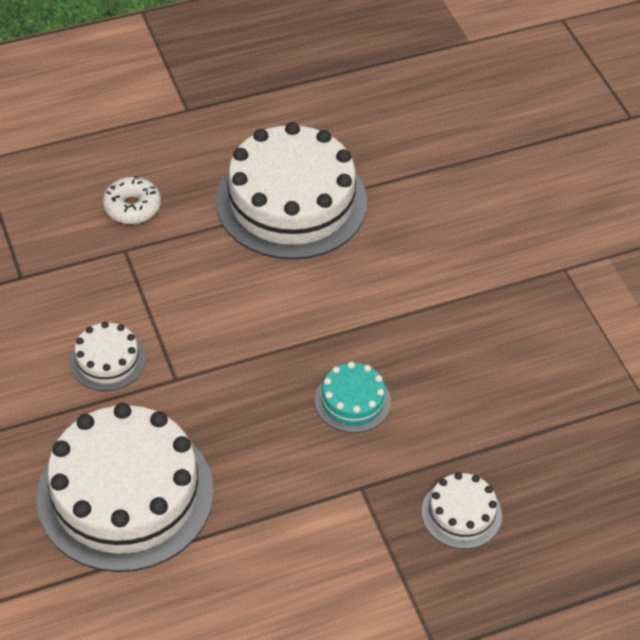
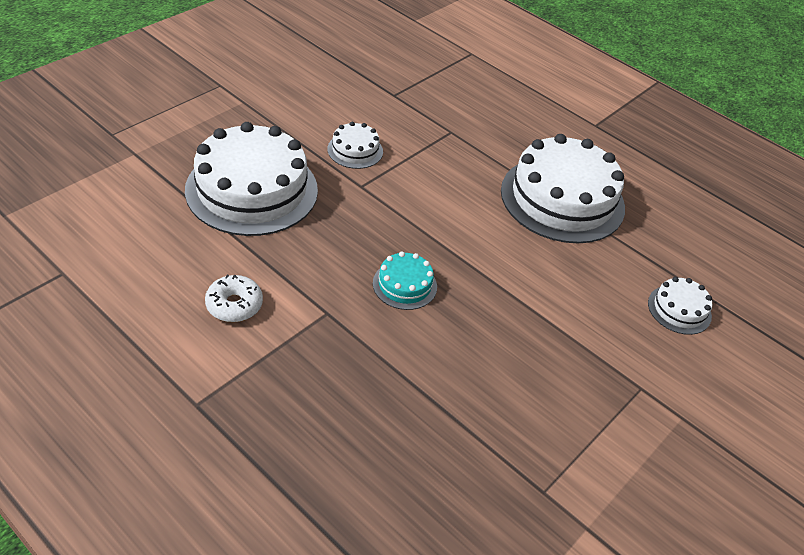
camera: 60 degrees right, 5 degrees down
white donut [103,176,161,224] -> white donut moved to [205,275,263,322]
white cake [422,472,502,549] -> white cake moved to [648,277,712,335]

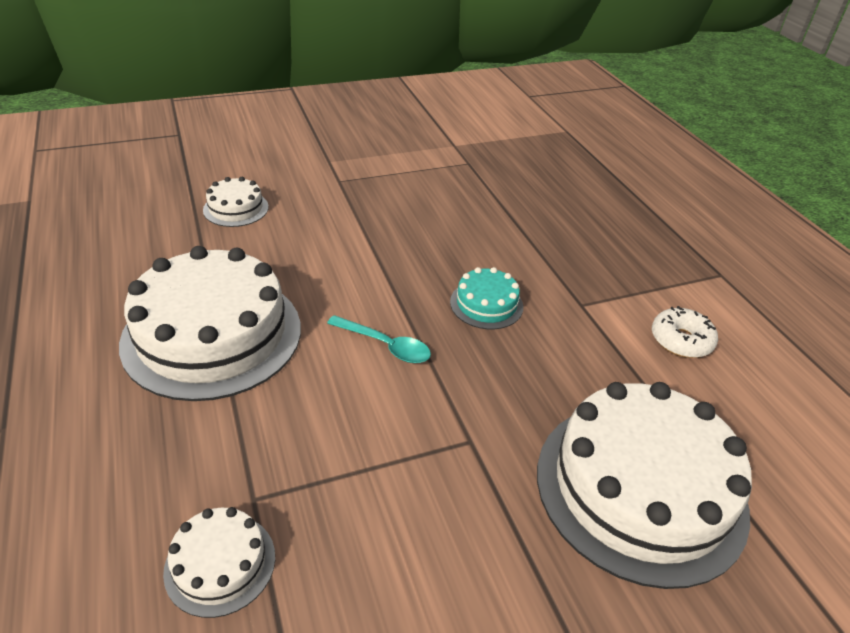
camera: 150 degrees left, 5 degrees down
white cake [327,122,383,169] -> white cake moved to [163,507,275,618]
none -> turquoise spoon [327,315,431,363]

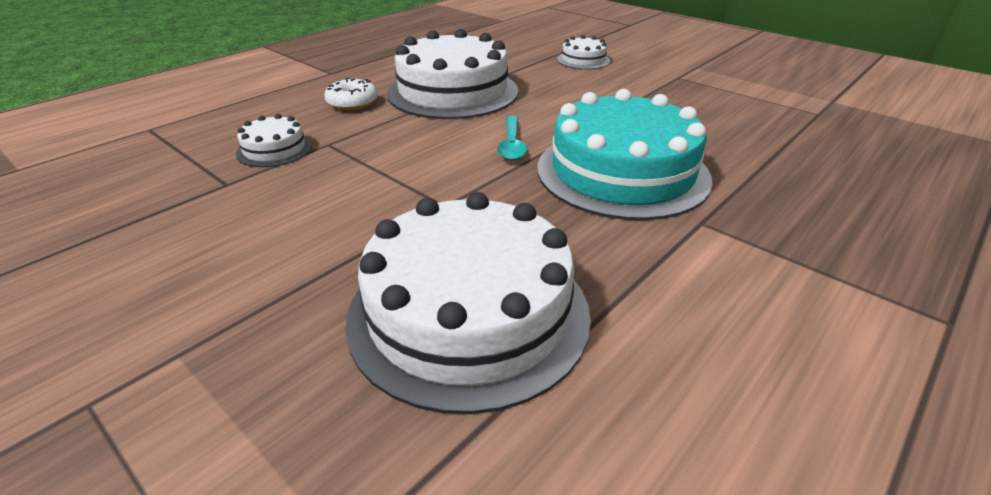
camera: 65 degrees right, 5 degrees down
turquoise cake [450,267,523,329] -> turquoise cake [537,89,712,220], size x2.19
white donut [652,306,718,358] -> white donut moved to [324,78,378,111]

